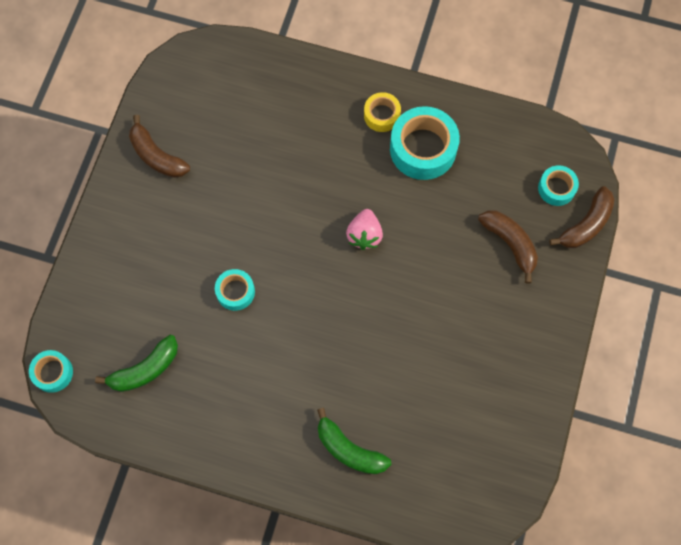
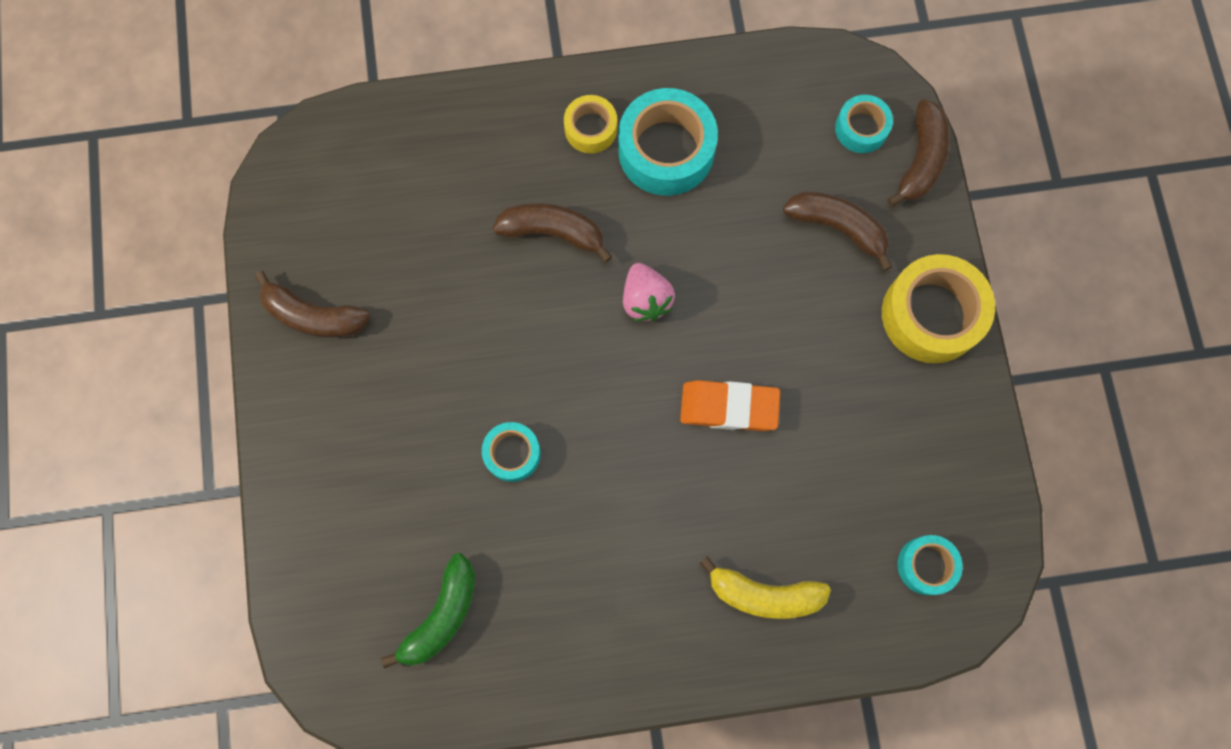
camera: 25 degrees left, 5 degrees up
turquoise tape [29,350,73,393] -> turquoise tape moved to [898,535,963,595]
green banana [317,408,392,474] -> yellow banana [700,556,831,619]
none -> brown banana [493,203,612,262]
none -> orange eraser [680,380,780,431]
none -> yellow tape [882,254,995,363]

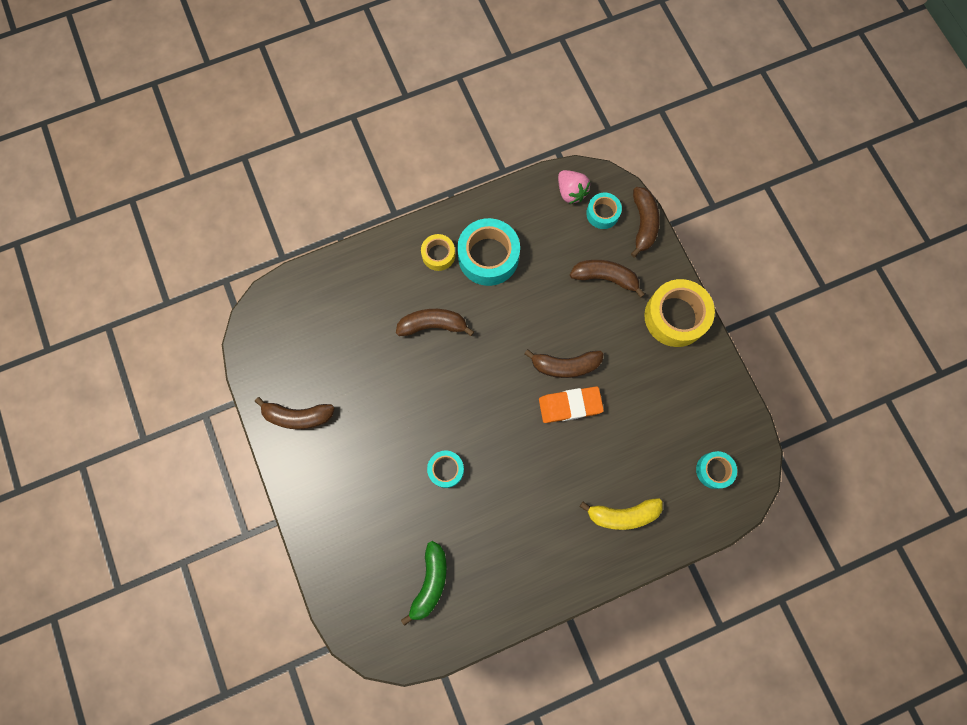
camera: 15 degrees left, 0 degrees up
pink strawberry [623,263,675,321] -> pink strawberry moved to [558,170,590,204]
none -> brown banana [524,349,603,378]

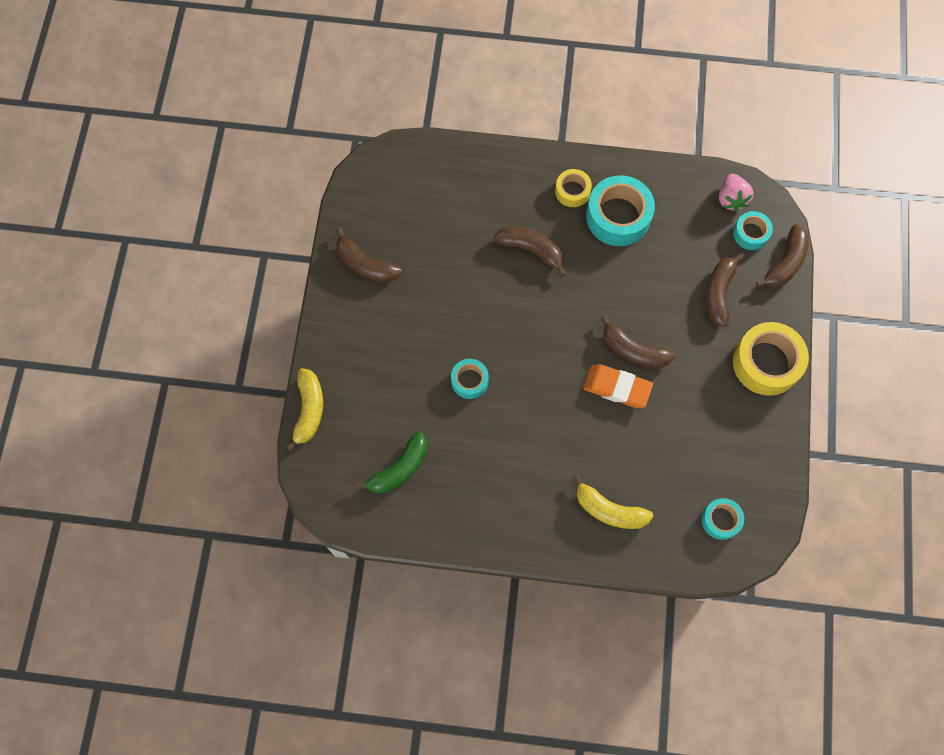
camera: 30 degrees right, 5 degrees down
brown banana [570,260,645,298] -> brown banana turned 120 degrees counterclockwise [706,253,745,327]
none -> yellow banana [286,368,323,451]

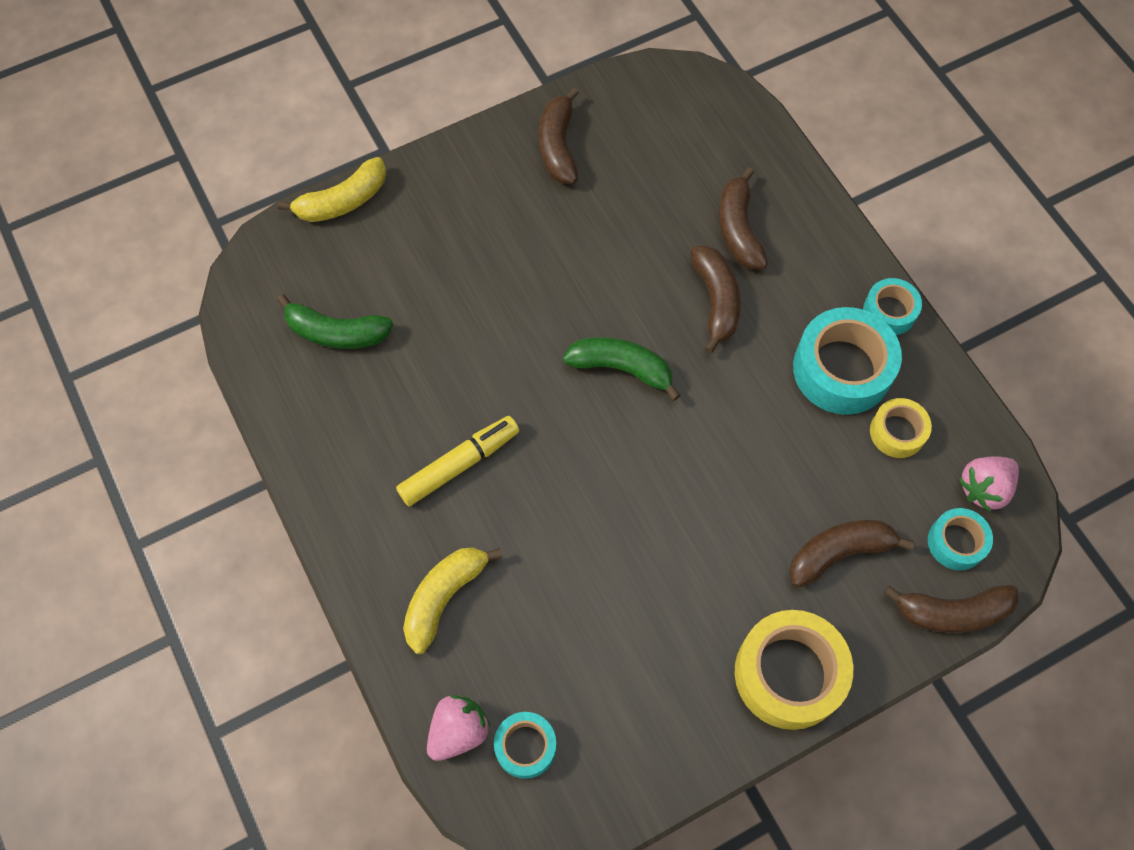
camera: 55 degrees right, 5 degrees down
turquoise tape [451,359,489,399] -> turquoise tape moved to [863,278,922,335]
yellow tape [555,169,592,207] -> yellow tape moved to [870,398,932,458]
yellow banana [573,475,654,529] -> yellow banana turned 45 degrees clockwise [403,547,502,654]
orange eraser [583,364,653,408] -> none
brown banana [600,315,675,368] -> brown banana moved to [719,167,768,269]
none -> yellow marker [396,416,519,506]
none -> pink strawberry [427,695,491,761]
none -> green banana [563,337,681,401]

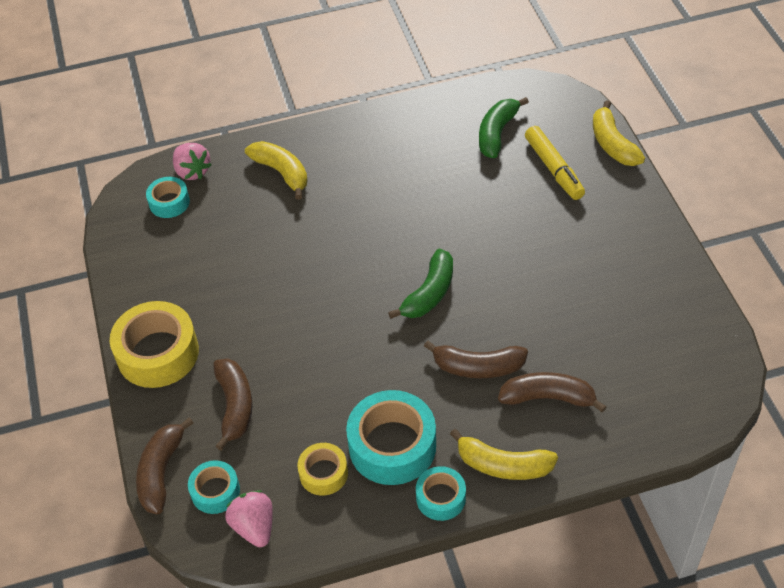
camera: 105 degrees right, 15 degrees down
yellow marker [396,416,519,506] -> yellow marker moved to [525,126,585,200]
brown banana [539,88,579,184] -> none
none -> yellow banana [450,429,558,480]

